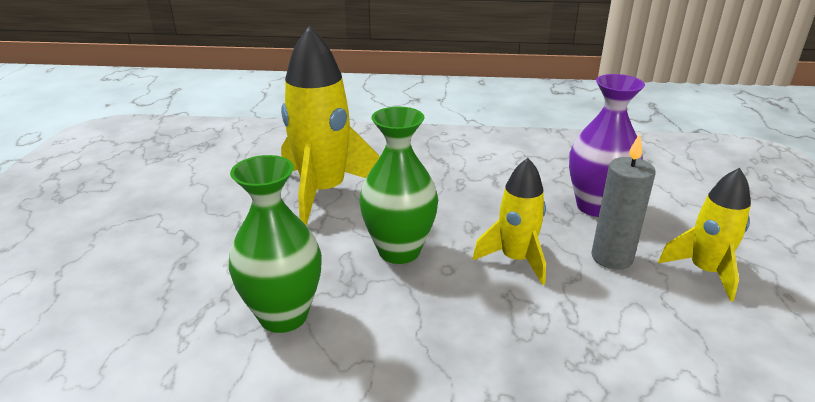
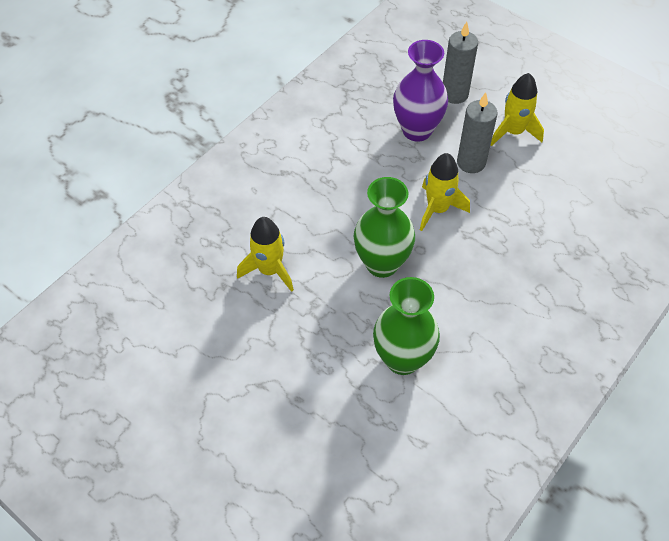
camera: 55 degrees left, 25 degrees up
yellow rocket [281,26,380,225] -> yellow rocket [237,217,294,292], size x0.59
none -> grey candle [443,22,478,104]

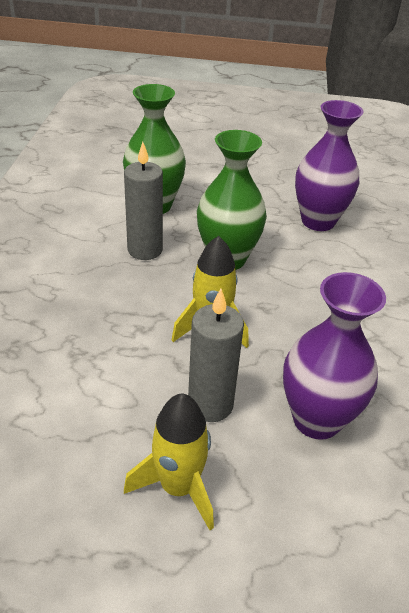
camera: 145 degrees right, 15 degrees down
yellow rocket [237,217,294,292] -> purple vase [295,100,364,231]
grey candle [443,22,478,104] -> grey candle moved to [124,142,163,260]

